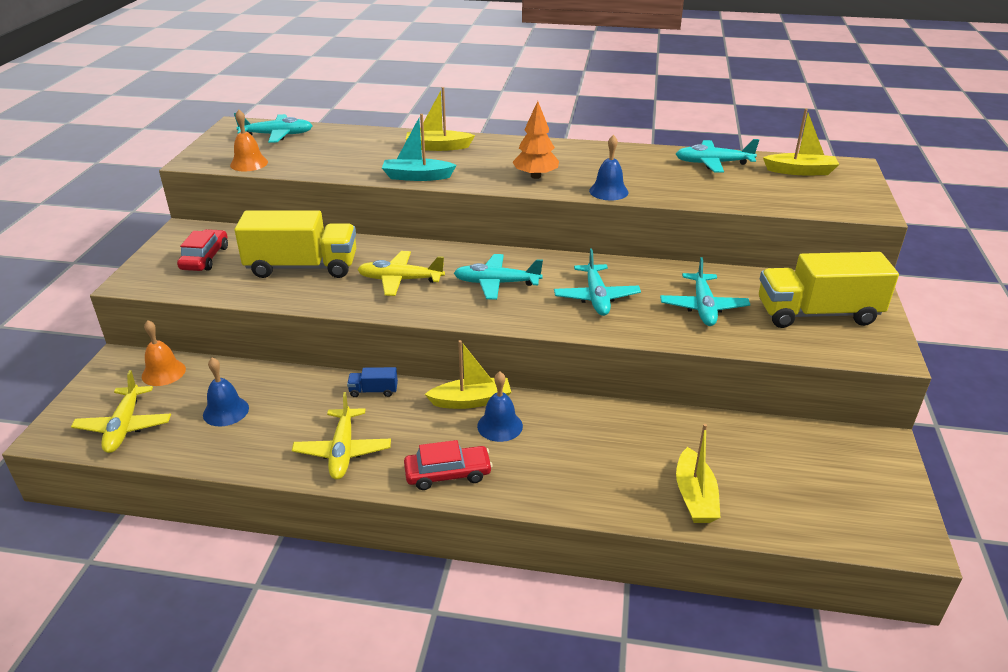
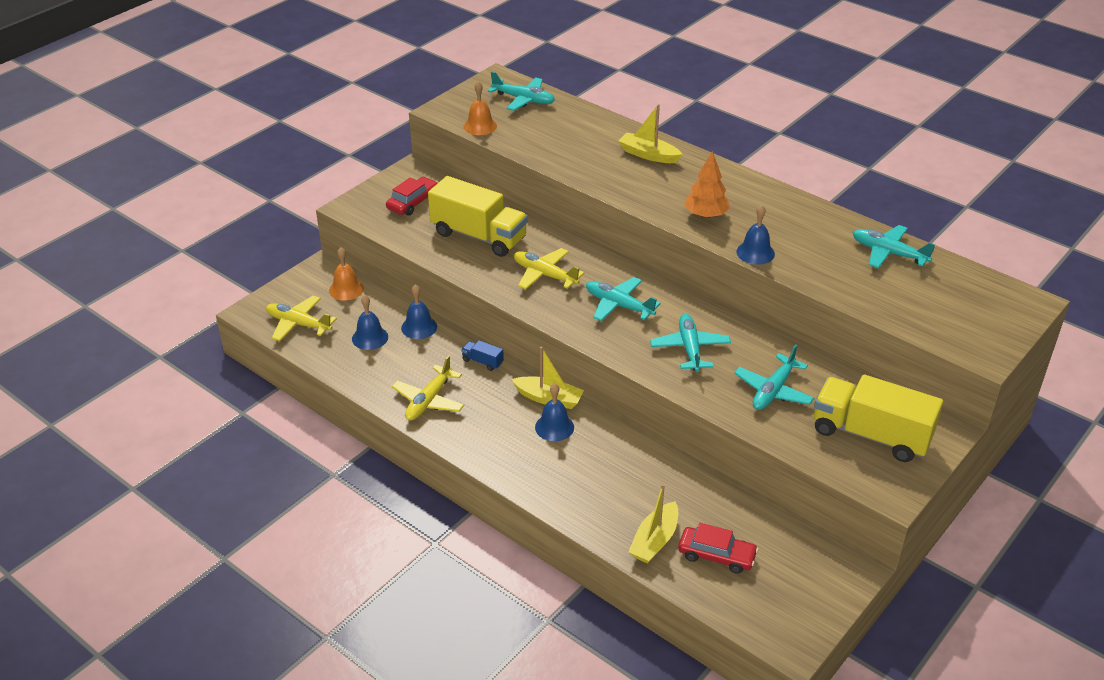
camera: 30 degrees right, 5 degrees up
yellow plane [71,370,171,453] -> yellow plane turned 90 degrees clockwise [266,296,337,341]
turquoise boat [382,114,457,181] -> none
red car [404,440,493,490] -> red car moved to [678,523,758,574]
turquoise plane [554,249,641,316] -> turquoise plane turned 150 degrees clockwise [650,314,731,372]
yellow boat [763,108,840,175] -> none
none -> blue bell [401,284,437,339]

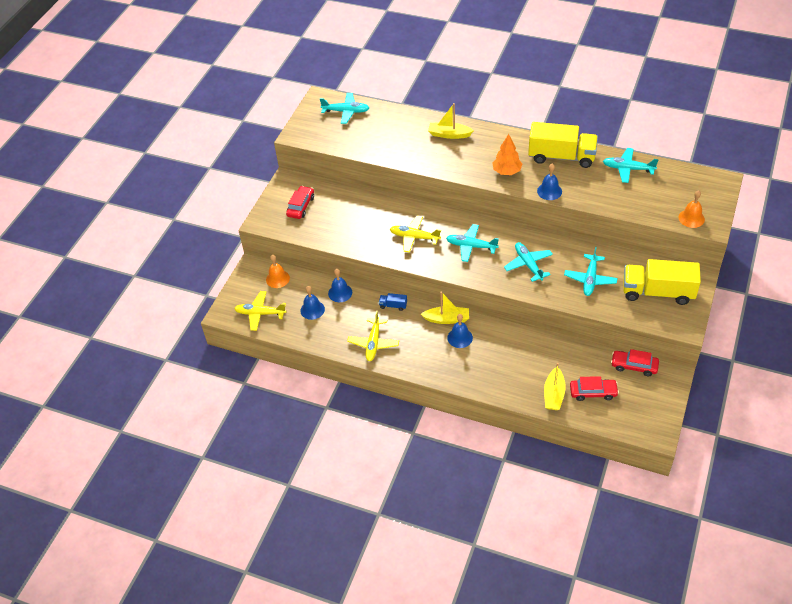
camera: 15 degrees left, 10 degrees up
yellow truck [428,176,528,257] -> yellow truck moved to [528,122,598,168]
orange bell [464,81,497,135] -> orange bell moved to [679,190,705,228]
none -> red car [611,349,659,376]

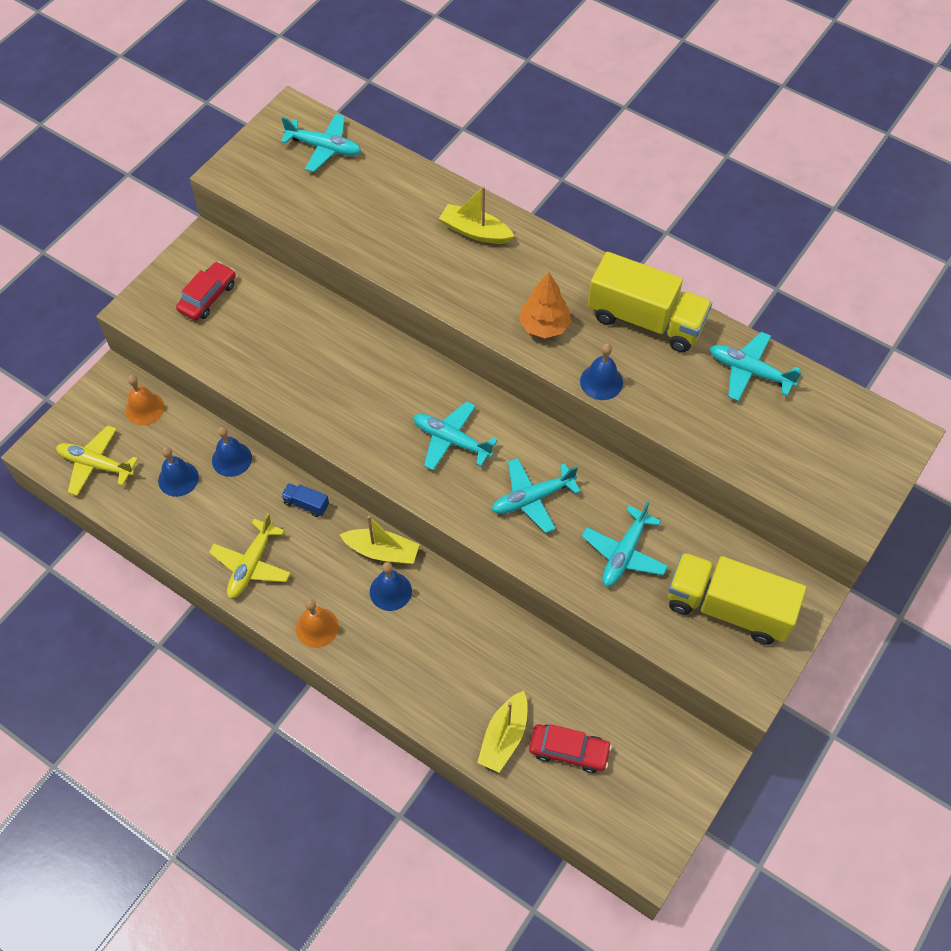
camera: 10 degrees right, 10 degrees up
yellow plane [390,216,441,253] -> none
turquoise plane [504,242,553,282] -> turquoise plane turned 105 degrees counterclockwise [492,458,581,533]
red car [611,349,659,376] -> none
orange bell [679,190,705,228] -> orange bell moved to [296,599,339,648]

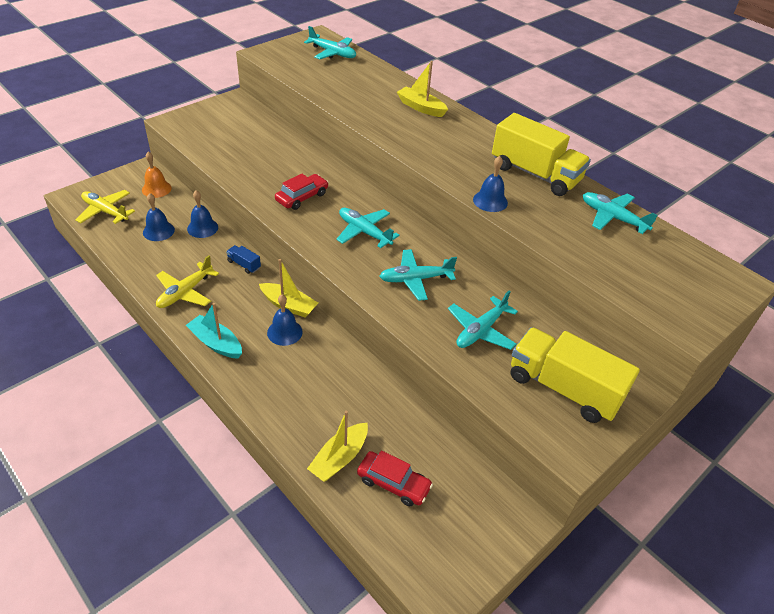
camera: 10 degrees right, 15 degrees down
red car [176,262,236,321] -> red car moved to [275,173,329,210]
orange bell [296,599,339,648] -> turquoise boat [186,303,242,359]
orange tree [519,272,571,338] -> none

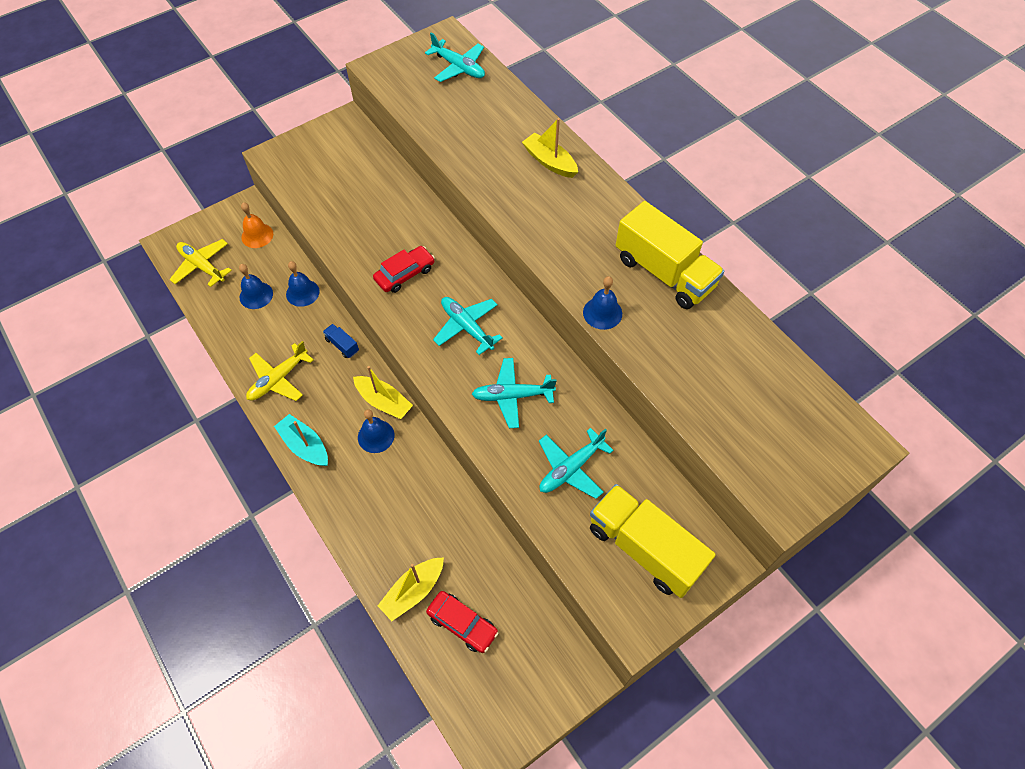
camera: 10 degrees right, 15 degrees up
turquoise plane [583,192,658,234] -> none

